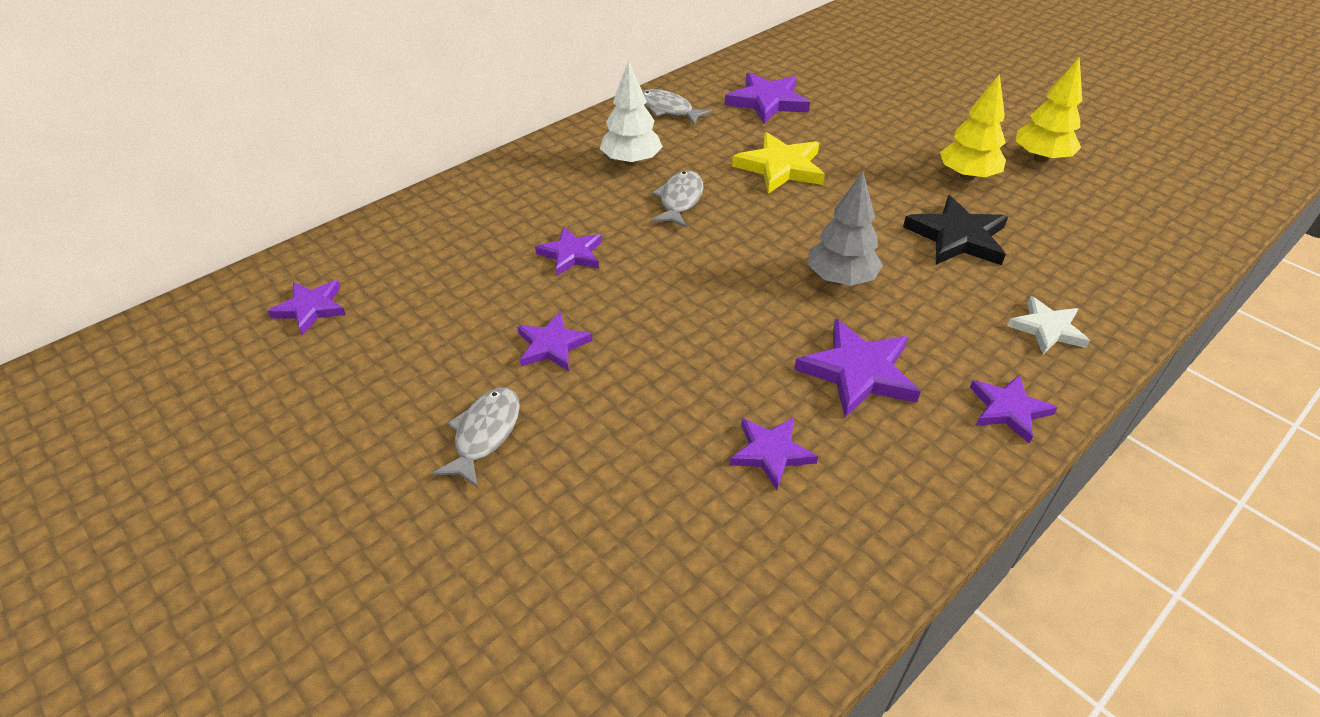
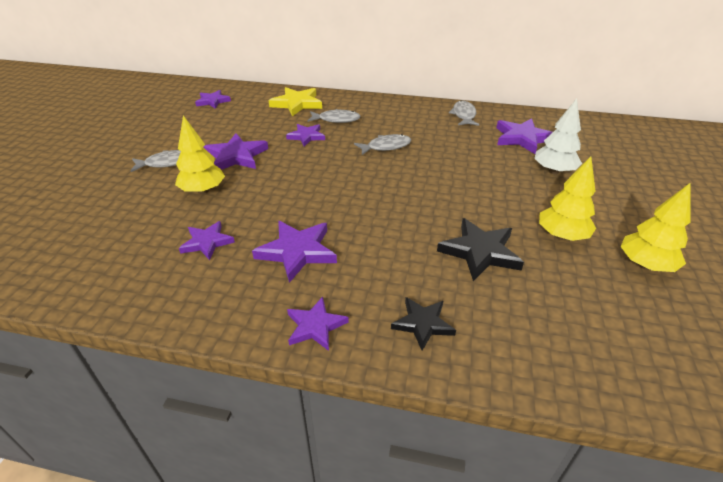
camera: 55 degrees right, 5 degrees down
purple star [517,311,593,371] -> purple star [204,133,268,170], size x1.54
white tree [600,60,663,166] -> white tree moved to [534,98,582,174]
yellow star [732,132,825,194] -> yellow star moved to [268,87,322,116]
grey tree [808,171,883,286] -> none
white star [1007,296,1090,354] -> black star [391,297,456,351]
none -> yellow tree [175,115,225,194]
none -> grey fish [308,109,361,123]

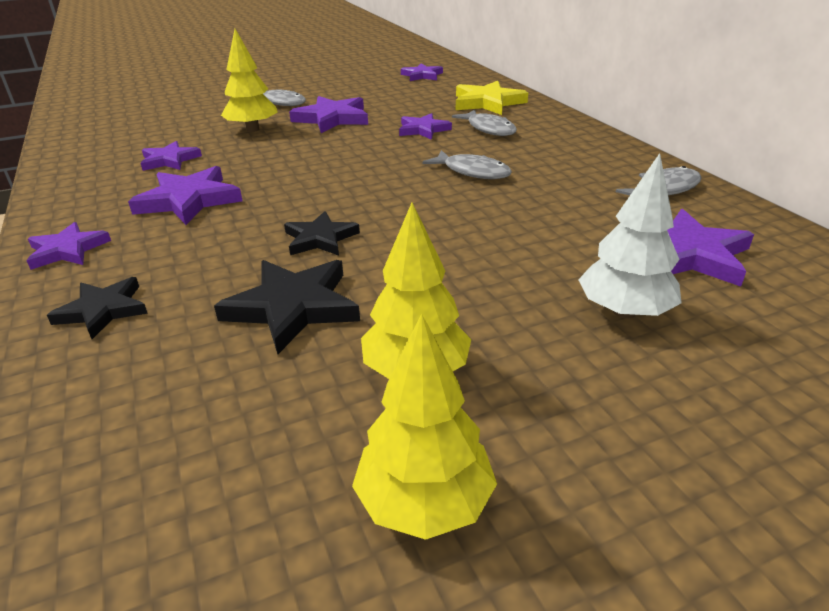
camera: 55 degrees right, 5 degrees down
none -> black star [284,211,360,256]

